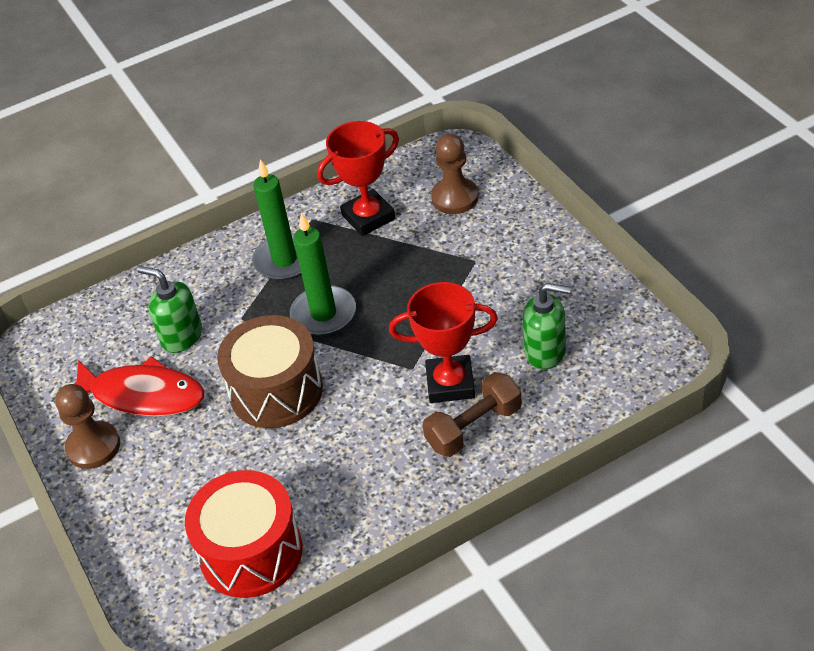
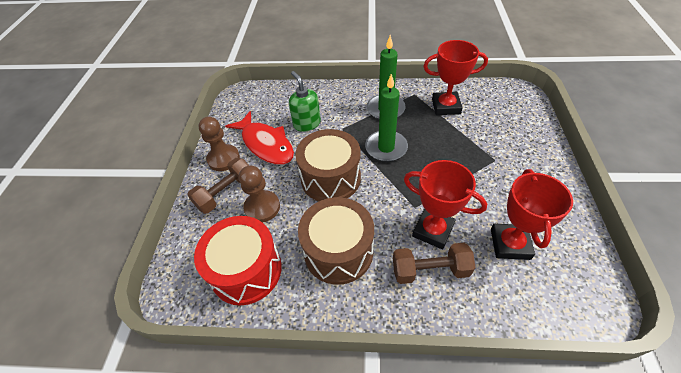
camera: 30 degrees right, 5 degrees up
brown pawn [431,134,479,214] -> brown pawn moved to [239,166,280,223]
green soap dispenser [523,283,571,369] -> red trophy [491,169,573,260]
none -> brown dumbbell [187,158,249,214]
none -> brown drum [298,197,374,285]

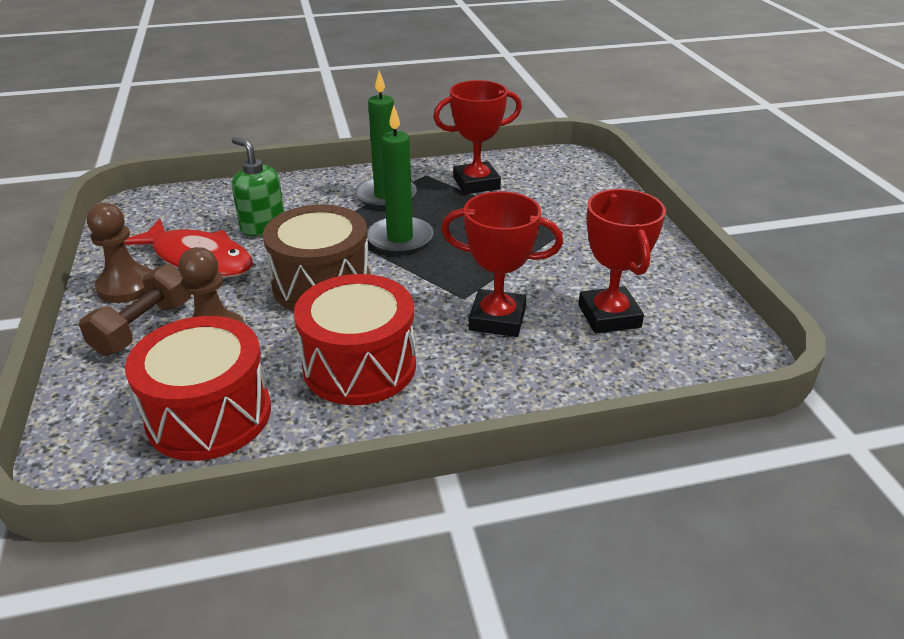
camera: 20 degrees left, 15 degrees down
brown drum [298,197,374,285] -> red drum [294,274,416,405]
brown dumbbell [393,243,476,284] -> none

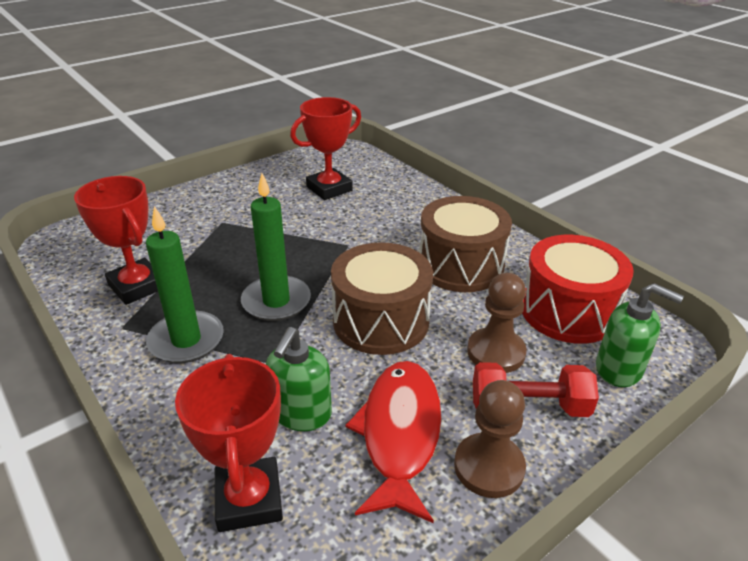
camera: 115 degrees left, 0 degrees up
brown dumbbell [79,264,191,356] -> red dumbbell [473,362,599,417]
red drum [294,274,416,405] -> brown drum [419,196,512,292]
red trophy [441,191,563,337] -> red trophy moved to [175,354,283,532]
none -> green soap dispenser [596,283,684,387]

